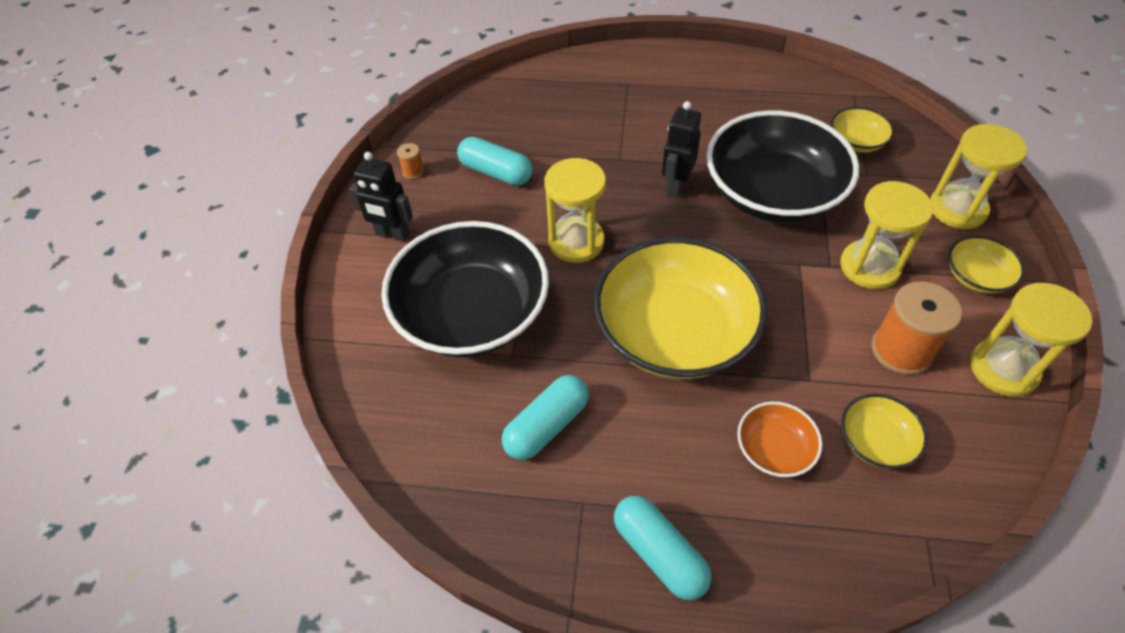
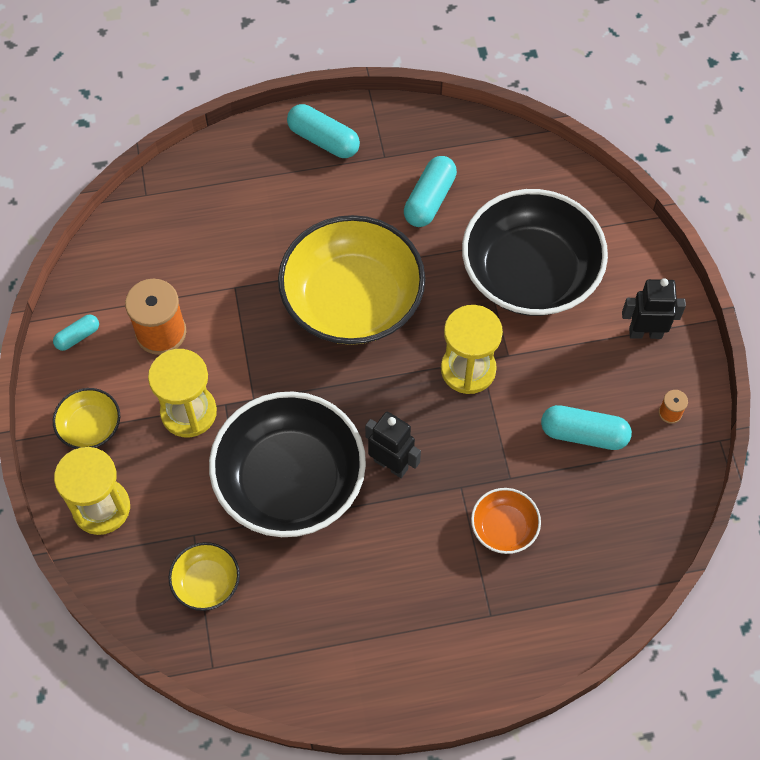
camera: 160 degrees right, 10 degrees up
black robot [662,101,701,198] -> black robot turned 60 degrees counterclockwise [365,412,421,478]
orange bowl [737,401,822,477] -> orange bowl moved to [471,488,541,554]
yellow bowl [841,394,928,469] -> none
yellow hourglass [970,283,1092,397] -> turquoise capsule [53,315,99,351]

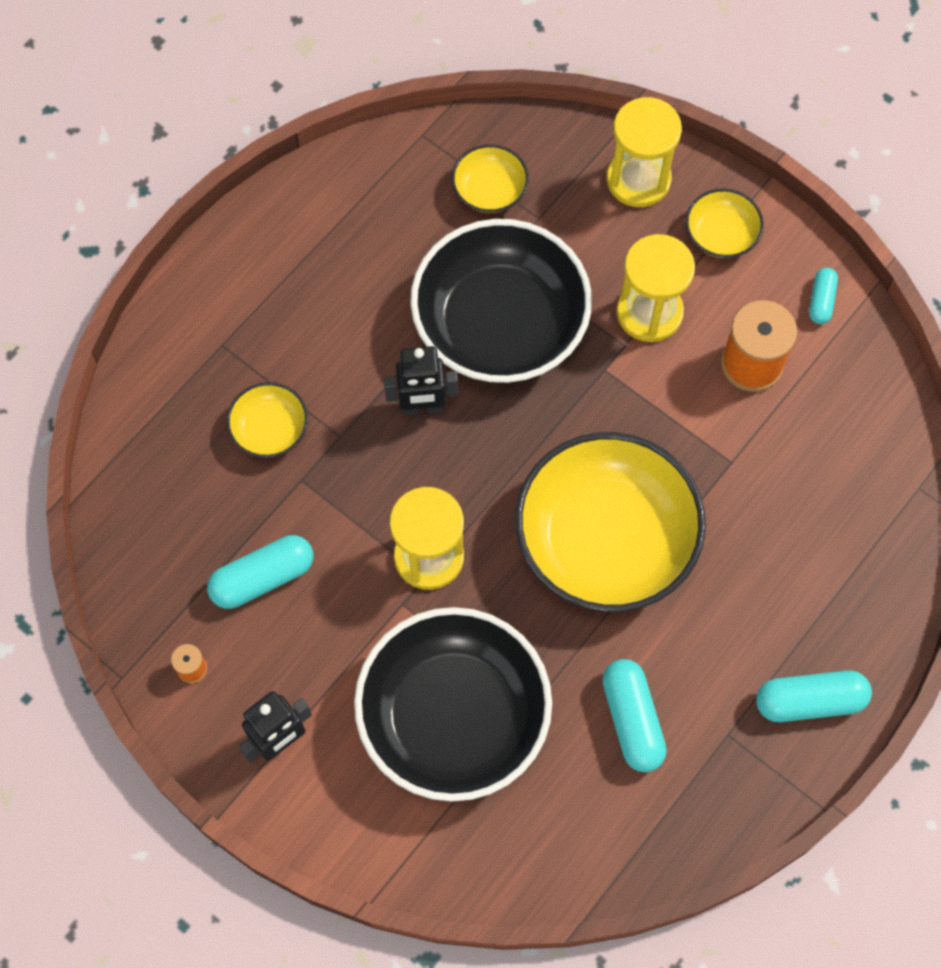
camera: 140 degrees right, 5 degrees up
orange bowl [471,488,541,554] -> yellow bowl [226,382,308,458]

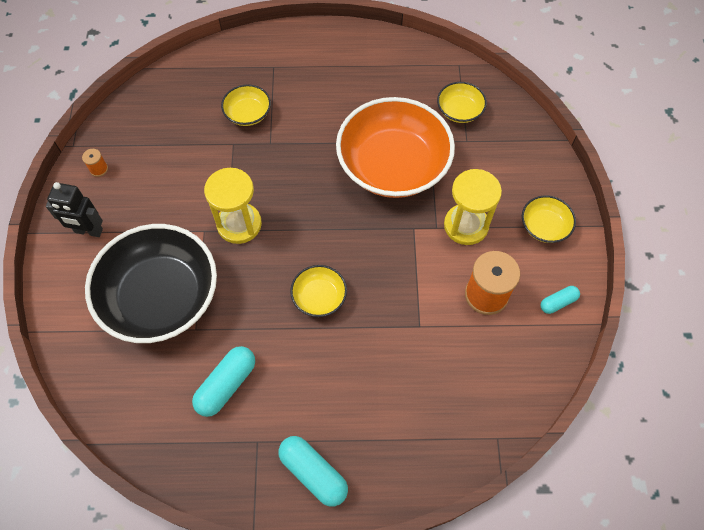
camera: 50 degrees right, 5 degrees down
turquoise capsule [207,535,313,609] -> none
black robot [384,346,458,415] -> none
black bowl [410,219,592,383] -> orange bowl [336,97,455,198]
yellow bowl [515,432,706,612] -> yellow bowl [290,265,347,317], size x0.45
yellow hourglass [607,97,682,207] -> none

